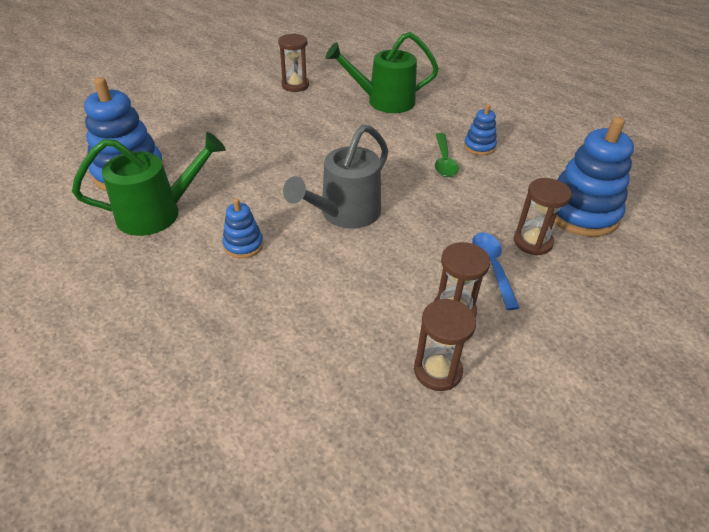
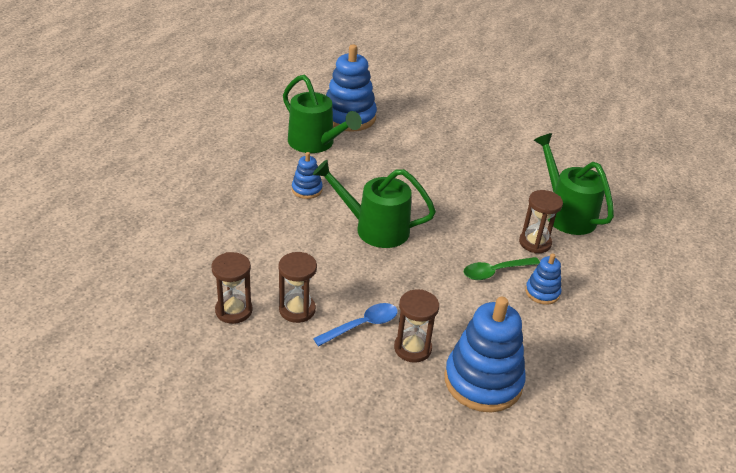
camera: 65 degrees right, 5 degrees down
brown hourglass [278,33,309,92] -> brown hourglass moved to [519,190,563,253]
grey watering can [283,124,388,229] -> green watering can [313,160,436,248]

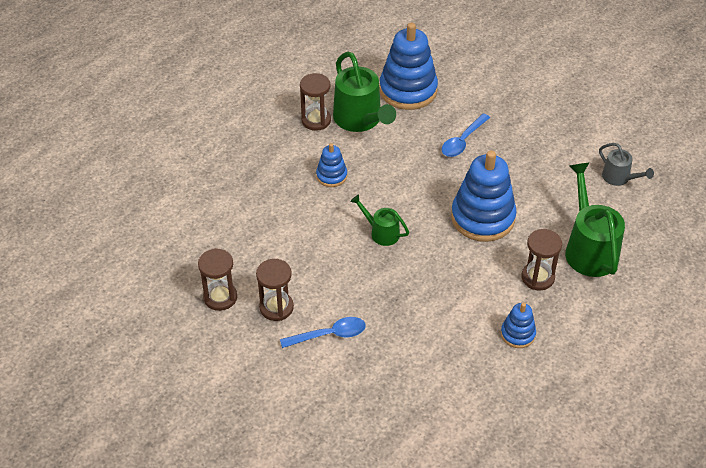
camera: 20 degrees right, 10 degrees up
green watering can [313,160,436,248] -> green watering can [350,194,409,246], size x0.54
brown hourglass [394,289,439,363] -> brown hourglass moved to [300,73,331,131]
blue stacking toy [445,297,526,412] -> blue stacking toy moved to [451,150,517,242]
green spoon [464,257,540,280] -> none
none -> blue spoon [442,113,490,157]
none -> grey watering can [599,143,654,186]

